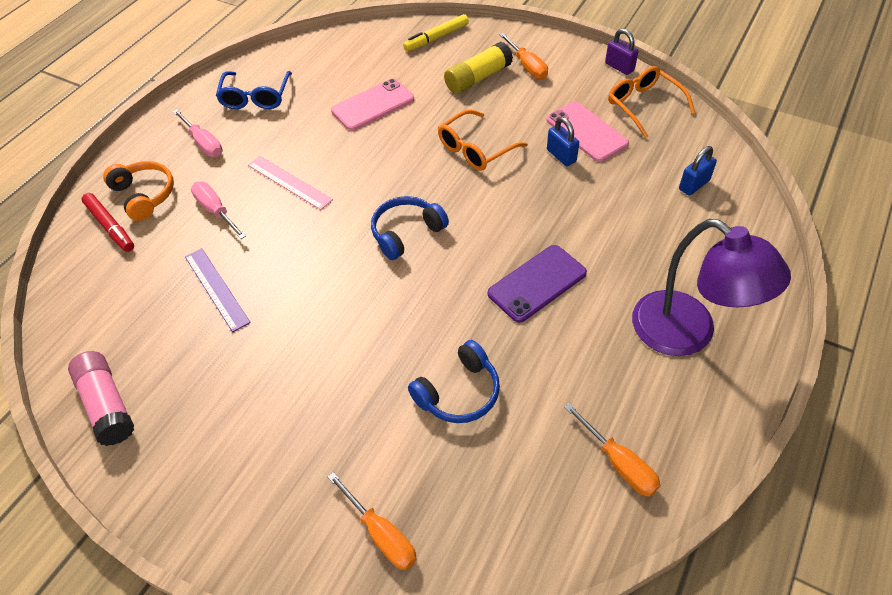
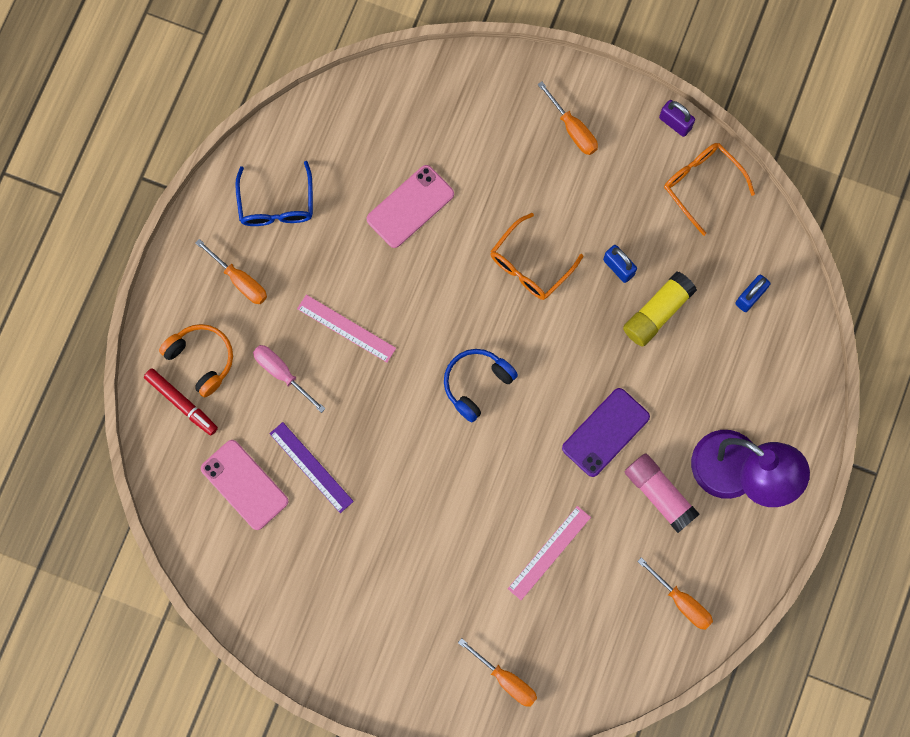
camera: 10 degrees left, 25 degrees up
pink glue stick [68,351,134,446] -> pink glue stick moved to [625,453,700,533]
pink screwdriver [173,109,223,157] -> orange screwdriver [195,239,267,304]
yellow marker [403,14,469,52] -> none
blue headphones [408,340,500,423] -> pink ruler [508,506,591,600]
yellow glue stick [444,42,513,94] -> yellow glue stick moved to [623,271,697,347]
pink phone [546,102,629,162] -> pink phone moved to [201,440,289,530]

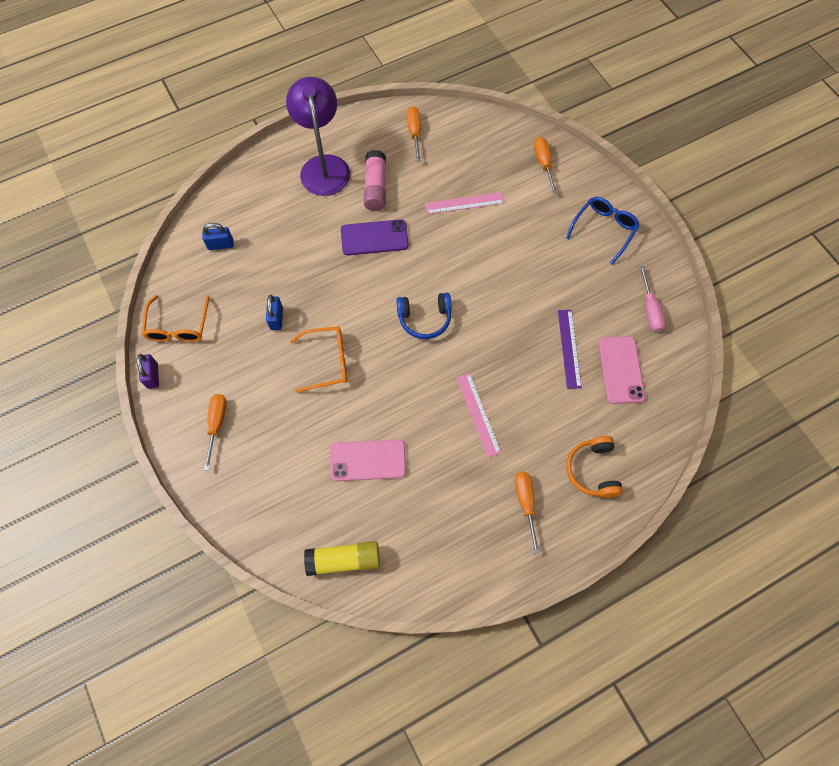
camera: 140 degrees left, 10 degrees down
red marker [144,368,218,435] -> none
blue glasses [235,161,313,226] -> blue glasses moved to [566,197,640,264]
pink screwdriver [253,345,325,413] -> pink screwdriver moved to [639,265,666,332]
yellow glue stick [623,271,697,347] -> yellow glue stick moved to [304,541,380,576]

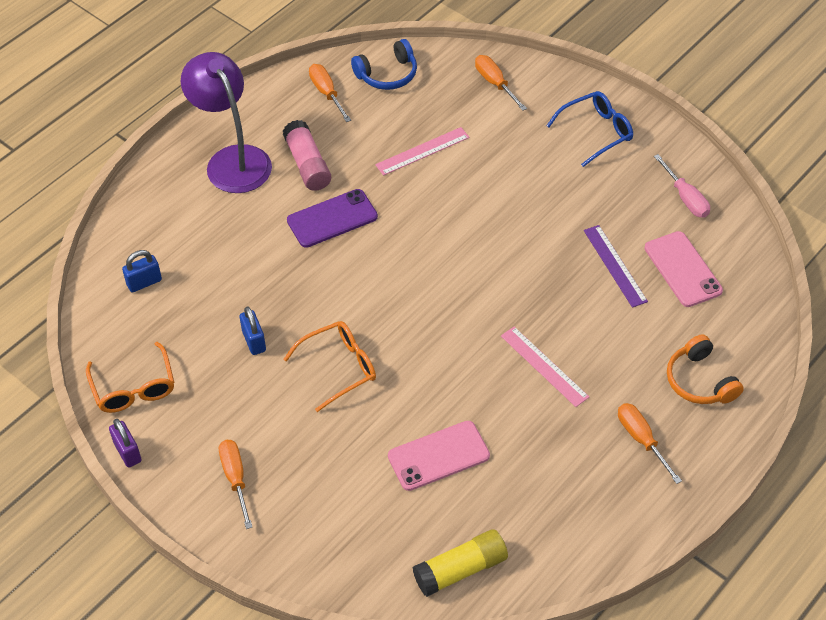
camera: 20 degrees left, 15 degrees down
blue headphones [396,293,452,339] -> blue headphones moved to [351,39,417,90]
blue glasses [566,197,640,264] -> blue glasses turned 45 degrees clockwise [546,91,633,167]

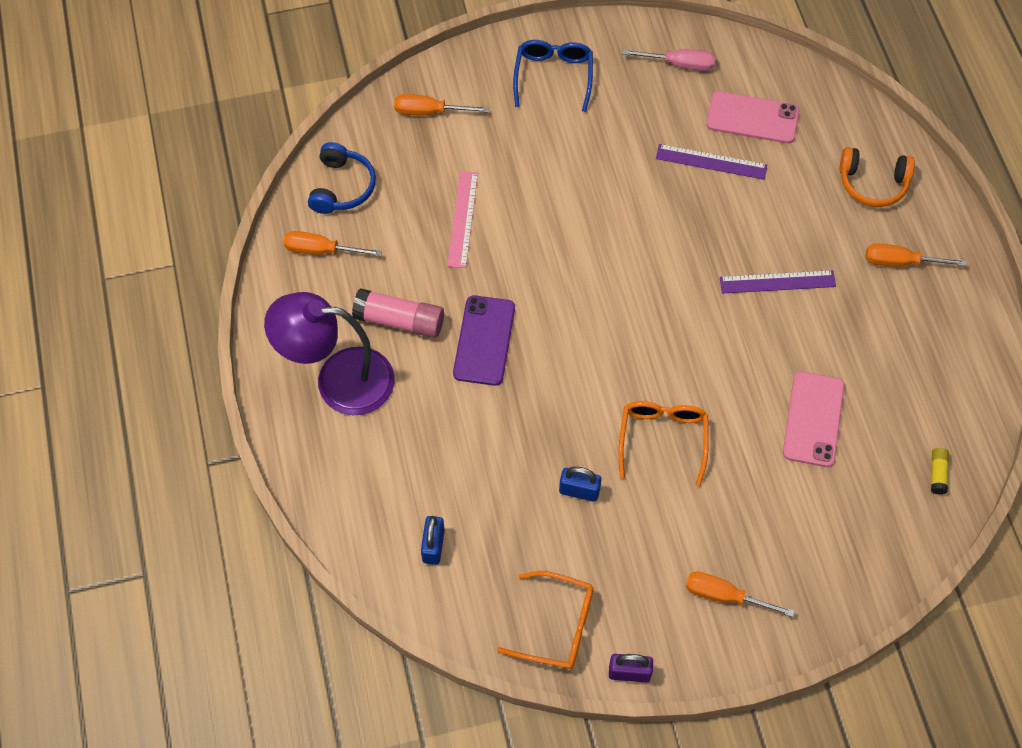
camera: 55 degrees left, 10 degrees up
yellow glue stick [413,529,508,597] -> yellow glue stick [931,448,949,495], size x0.49
pink ruler [501,327,589,407] -> purple ruler [720,270,836,294]

